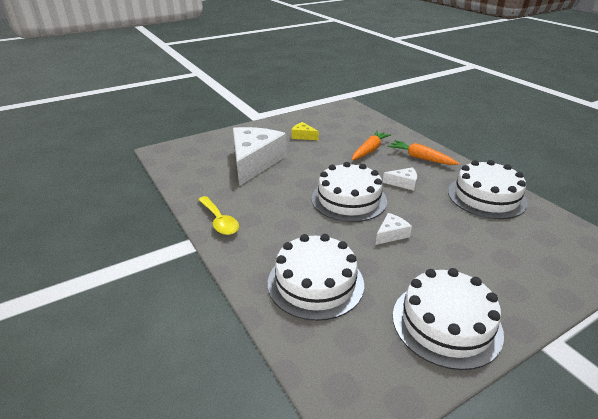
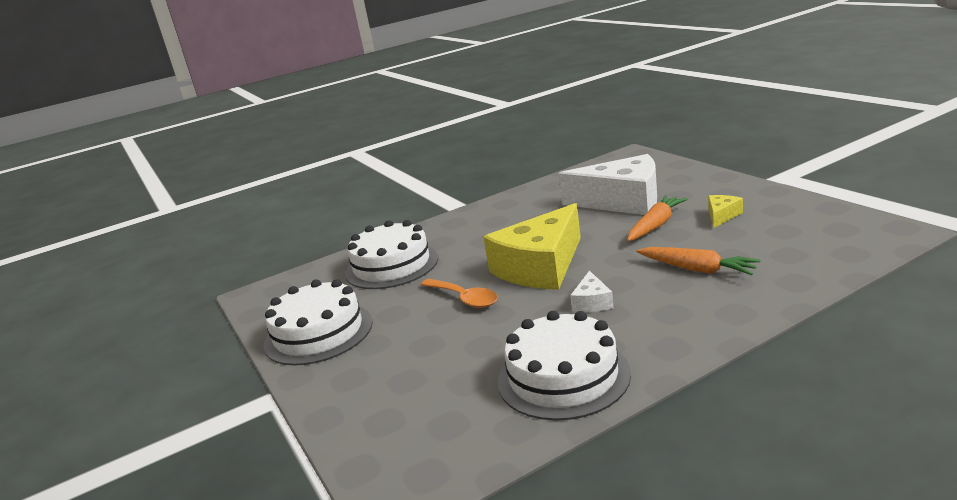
camera: 95 degrees right, 10 degrees down
yellow spoon [198,196,239,235] -> none
white cake [311,162,387,222] -> yellow cheese [483,203,581,290]
white cheese [375,213,412,245] -> orange spoon [421,279,498,308]
orange carrot [387,140,459,165] -> orange carrot moved to [627,196,688,241]

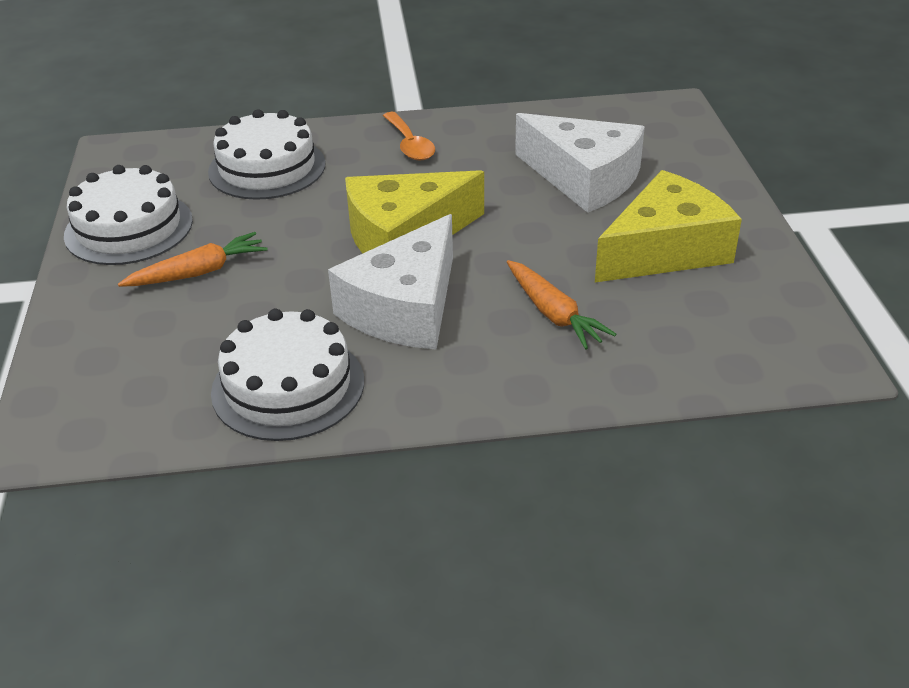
camera: 20 degrees right, 15 degrees up
orange spoon [421,279,498,308] -> orange spoon moved to [383,112,435,160]
white cheese [570,271,614,312] -> white cheese [328,214,453,350], size x2.38
orange carrot [627,196,688,241] -> orange carrot moved to [118,232,267,287]
yellow cheese [708,195,743,228] -> yellow cheese [595,170,742,283], size x2.38

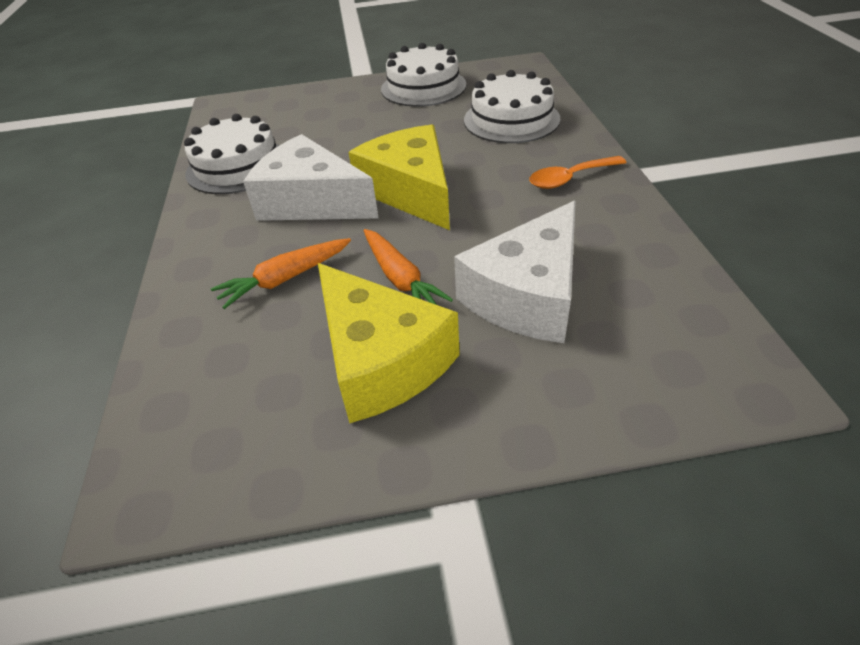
camera: 90 degrees right, 5 degrees up
orange carrot [118,232,267,287] -> orange carrot moved to [364,229,453,305]

